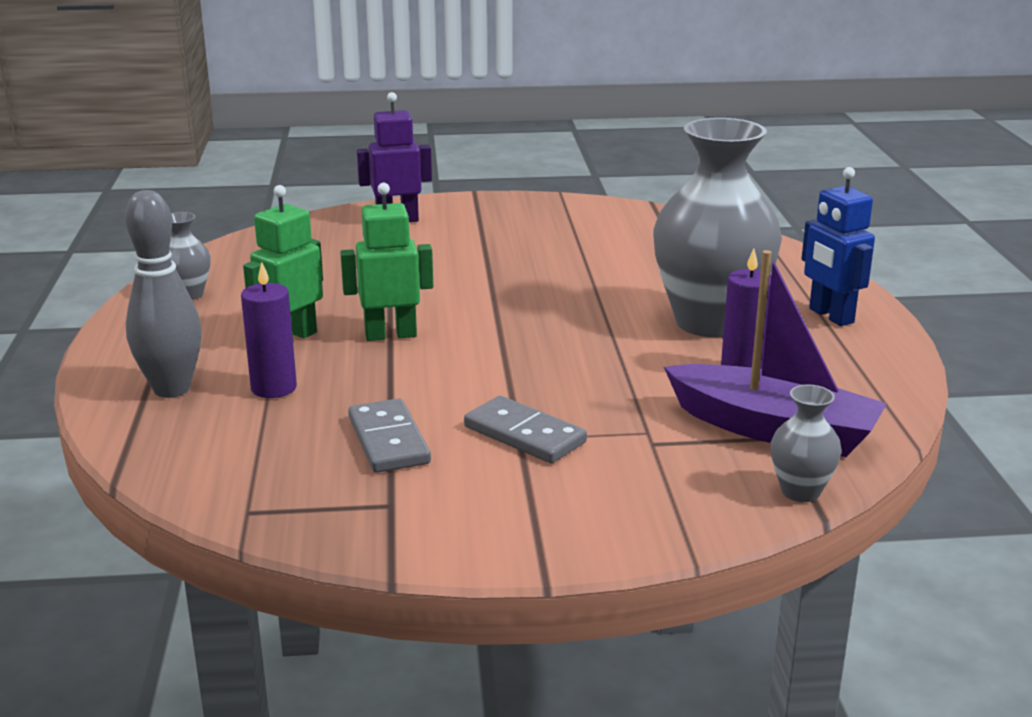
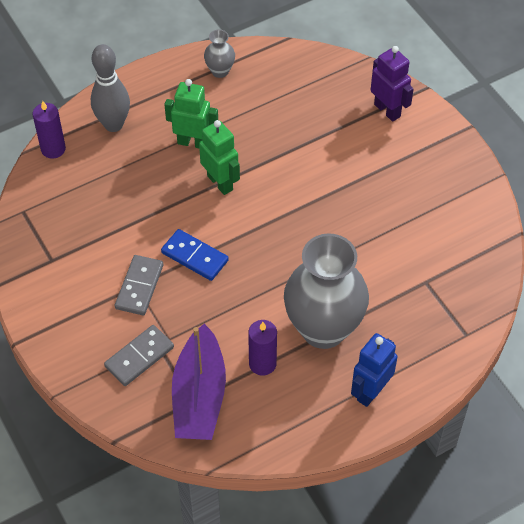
camera: 65 degrees right, 30 degrees up
purple candle [241,262,297,398] -> purple candle moved to [33,101,66,159]
grey domino [348,398,431,473] -> grey domino moved to [104,325,174,386]
grey vase [771,385,842,502] -> none
none -> blue domino [161,229,229,281]

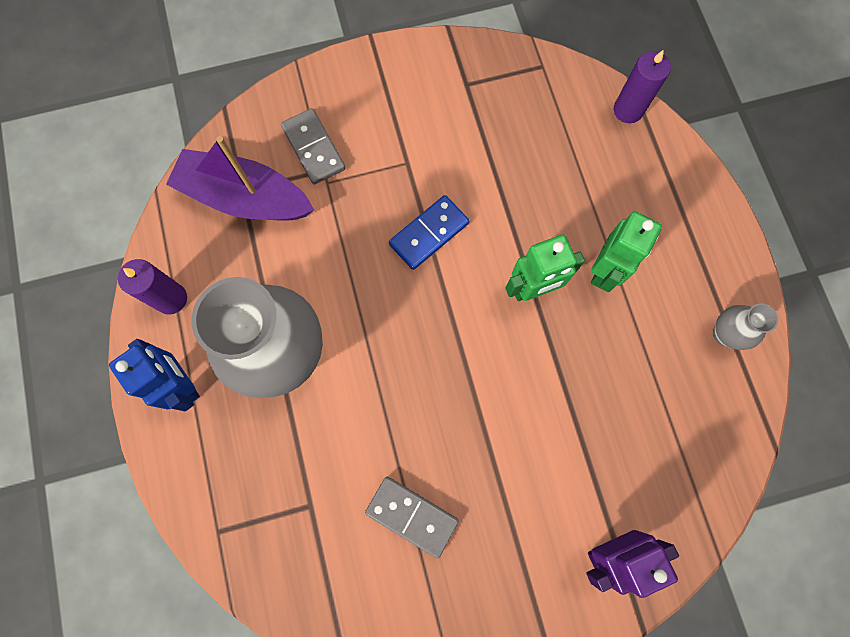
camera: 105 degrees right, 20 degrees up
grey bowling pin [91,44,130,132] -> none
grey domino [115,255,163,315] -> grey domino moved to [365,477,459,558]
purple candle [248,320,277,376] -> purple candle moved to [118,259,187,315]

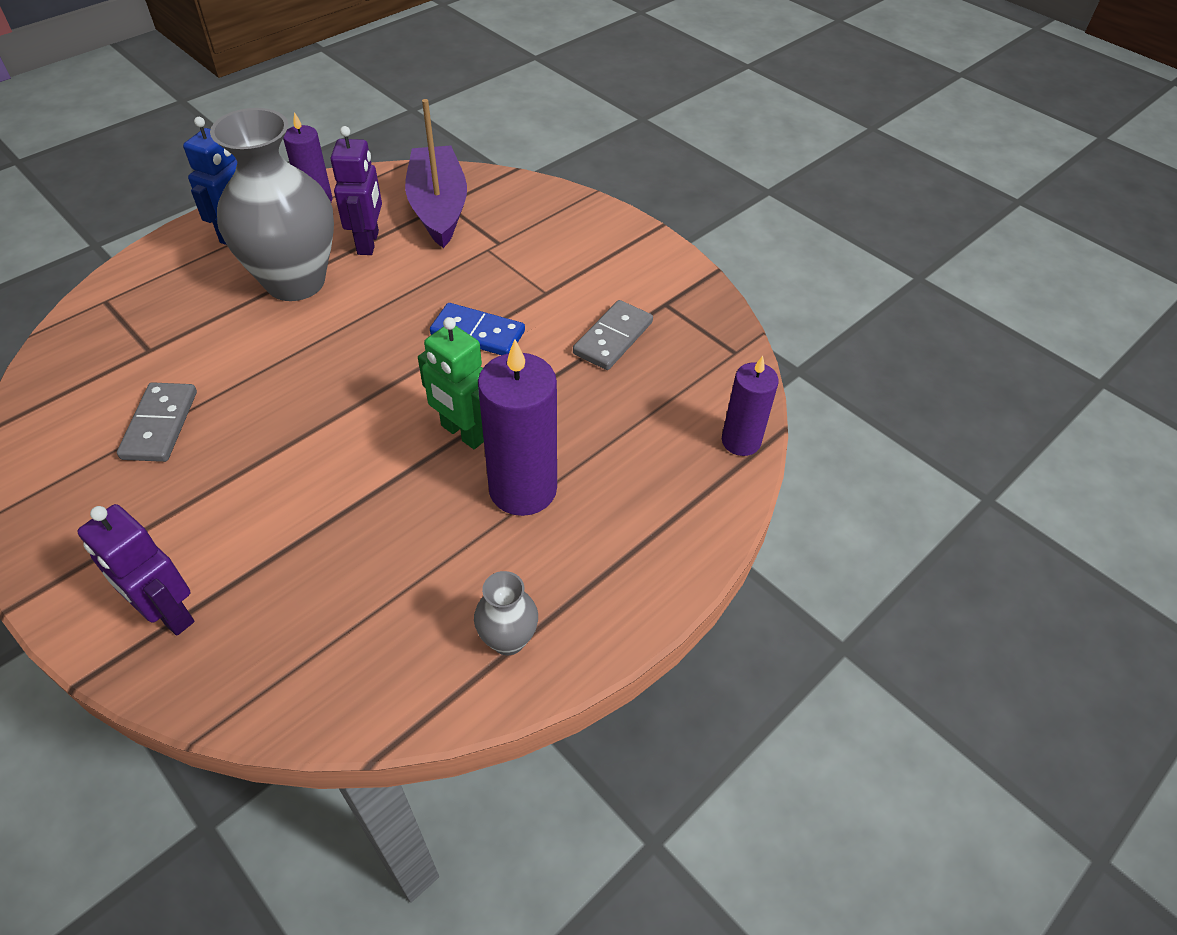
camera: 60 degrees right, 25 degrees down
grey domino [281,108,346,184] -> grey domino moved to [573,300,653,370]
green robot [591,212,662,292] -> purple candle [478,340,557,516]
none -> purple robot [331,126,382,255]

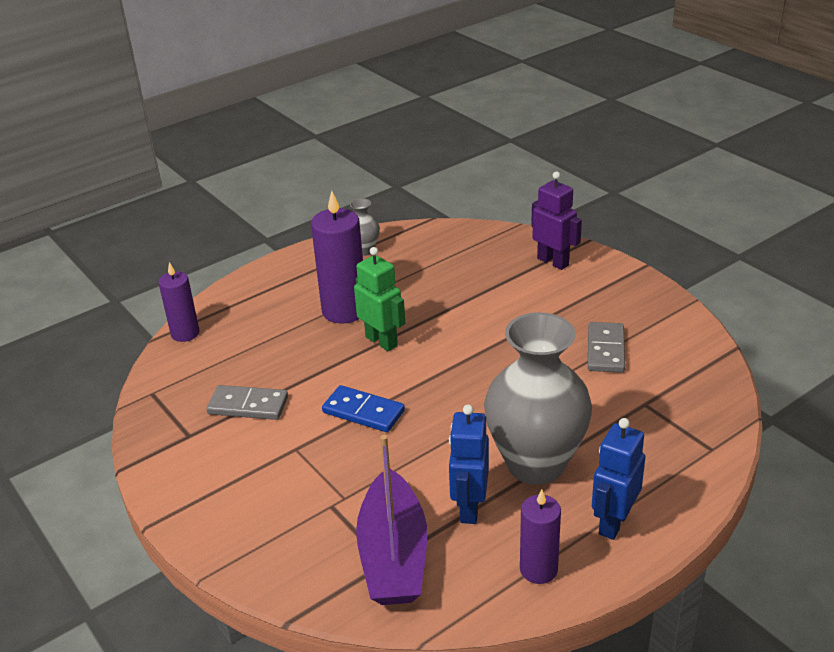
camera: 170 degrees left, 15 degrees down
purple robot [331,126,382,255] -> blue robot [449,405,489,524]
grey domino [573,300,653,370] -> grey domino turned 60 degrees clockwise [207,385,288,420]

